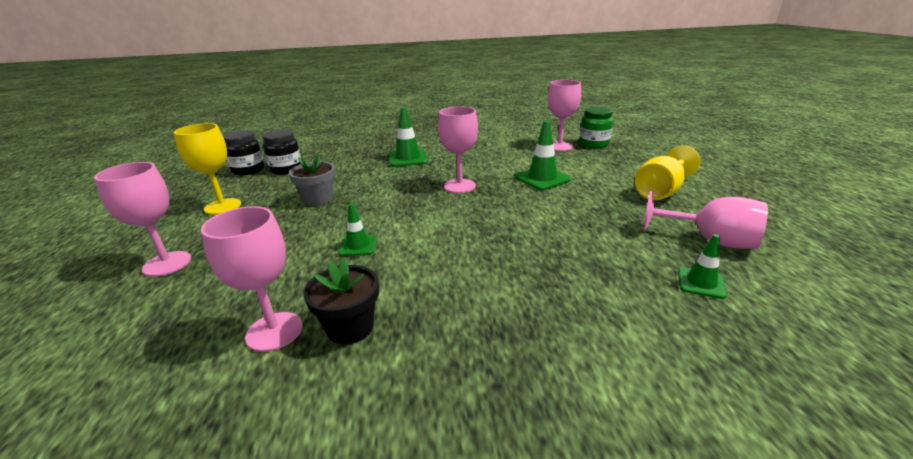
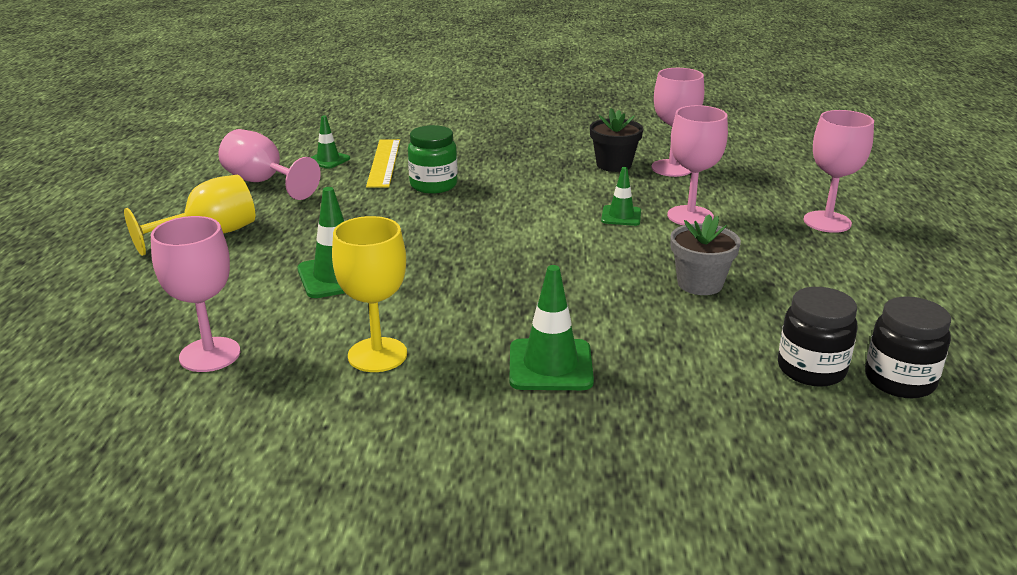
camera: 170 degrees left, 0 degrees up
yellow goblet [174,123,241,215] -> yellow goblet moved to [332,216,407,372]
pink goblet [438,106,478,193] -> pink goblet moved to [667,105,728,225]
green jar [579,107,613,149] -> green jar moved to [408,125,458,194]
none -> yellow ruler [366,139,400,188]

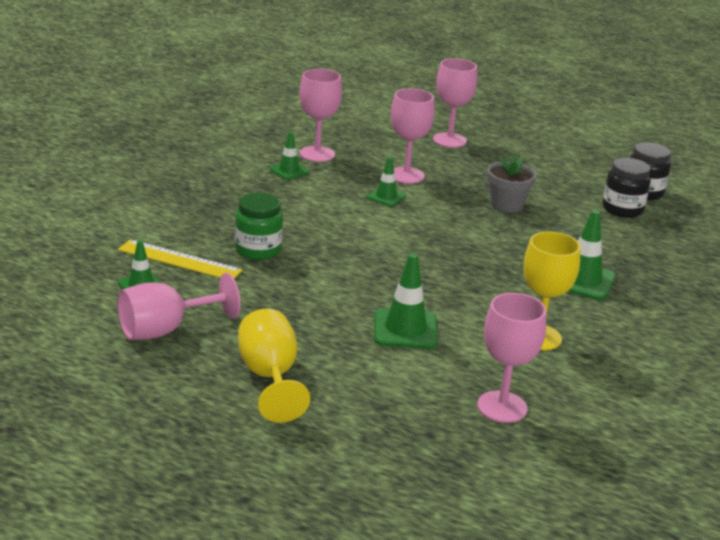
camera: 70 degrees left, 0 degrees up
black flower pot [590,108,643,172] -> green traffic cone [270,132,309,180]

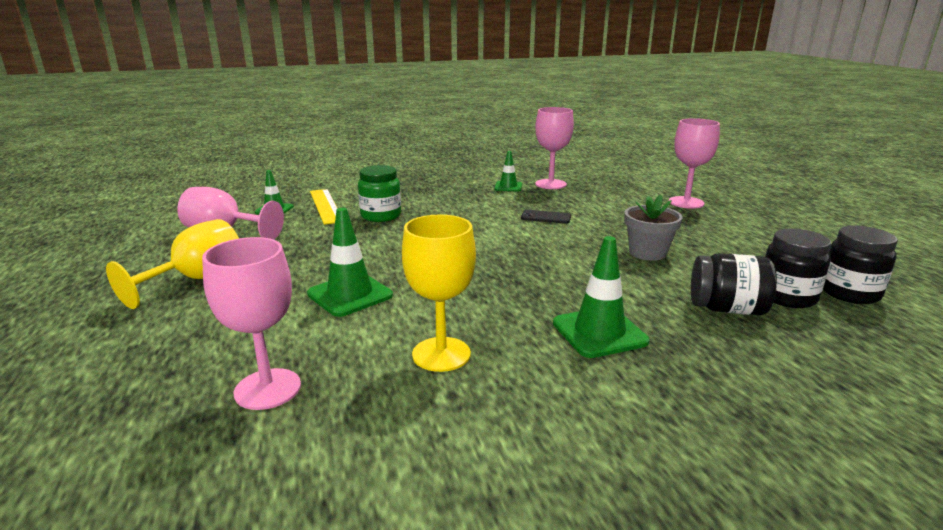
camera: 50 degrees right, 5 degrees down
green traffic cone [366,157,406,207] -> black phone [521,210,571,224]
pink goblet [391,88,435,184] -> none
none -> black jar [691,253,777,315]

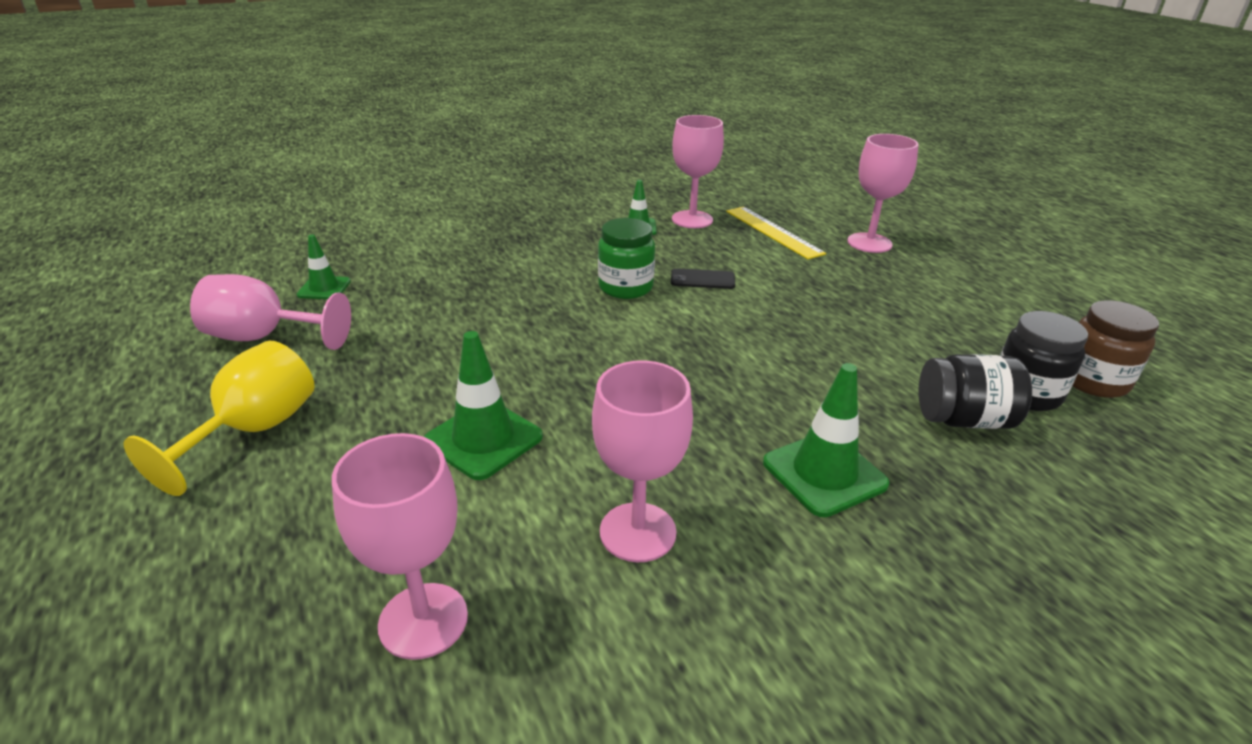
camera: 10 degrees left, 10 degrees up
yellow ruler [310,189,338,225] -> yellow ruler moved to [726,207,826,259]
green jar [358,165,401,222] -> green jar moved to [598,218,655,299]
yellow goblet [402,214,476,372] -> pink goblet [592,360,693,562]
grey flower pot [624,194,683,260] -> none
black jar [823,225,898,304] -> brown jar [1073,300,1159,398]

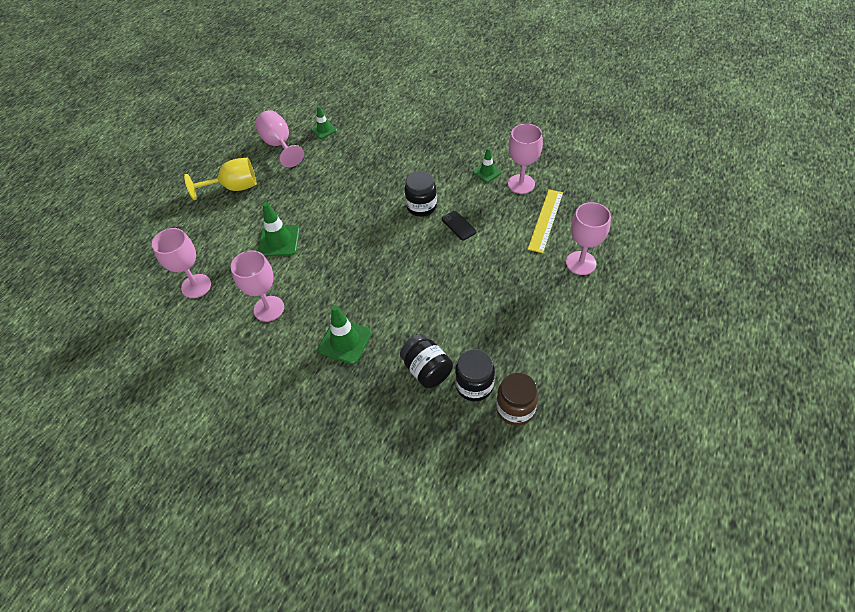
camera: 55 degrees right, 20 degrees up
green jar [598,218,655,299] -> black jar [404,171,437,217]

